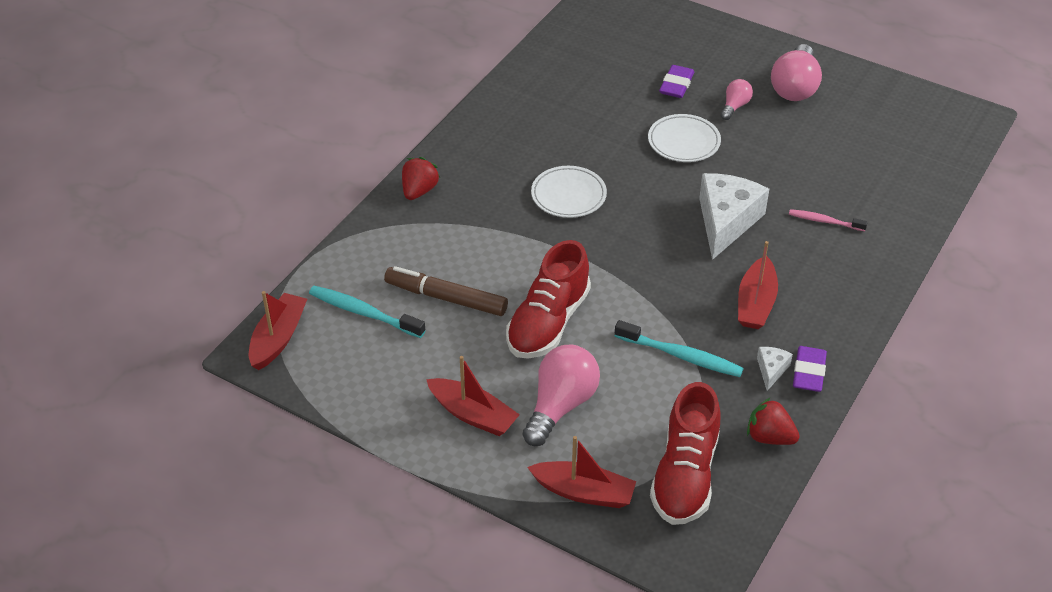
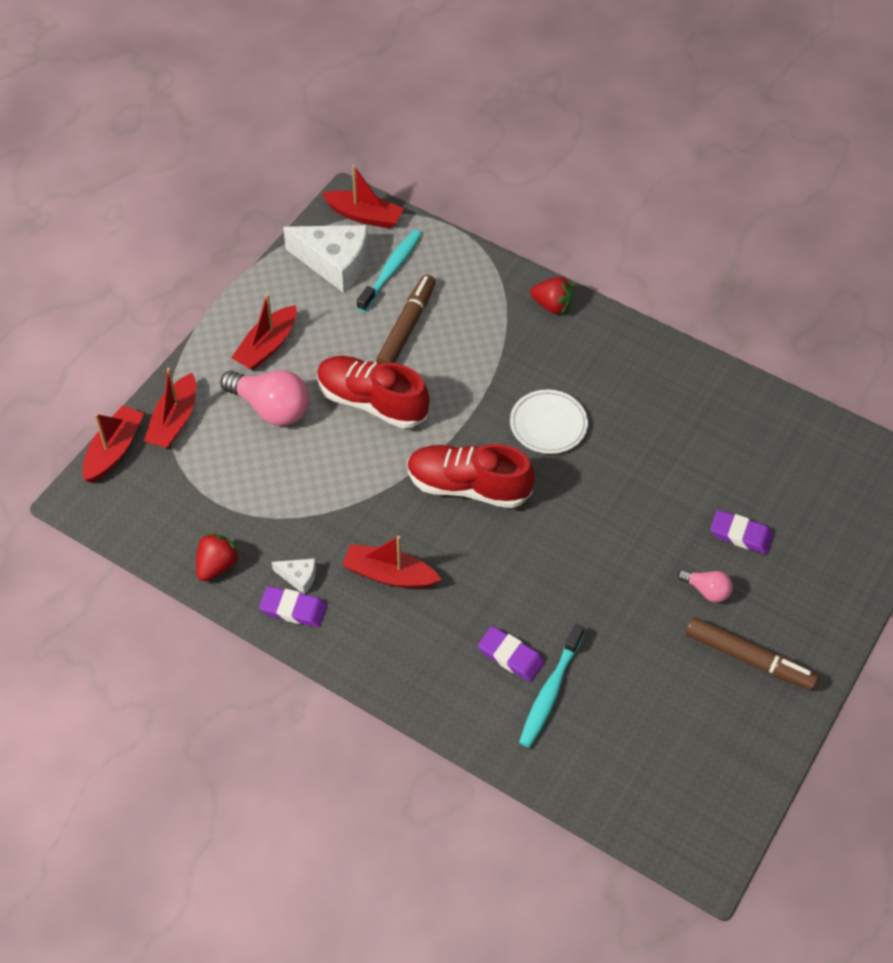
camera: 90 degrees right, 10 degrees up
turquoise toothbrush [615,320,744,377] -> turquoise toothbrush moved to [519,624,584,748]
white plate [648,114,721,162] -> none
red shoe [650,382,721,525] -> red shoe moved to [407,444,534,508]
white cheese [699,173,769,260] -> white cheese moved to [283,225,368,293]
pink light bulb [771,44,822,101] -> brown marker [686,617,819,690]
pink toothbrush [789,209,868,231] -> purple eraser [478,626,545,682]
none -> red boat [82,405,144,483]

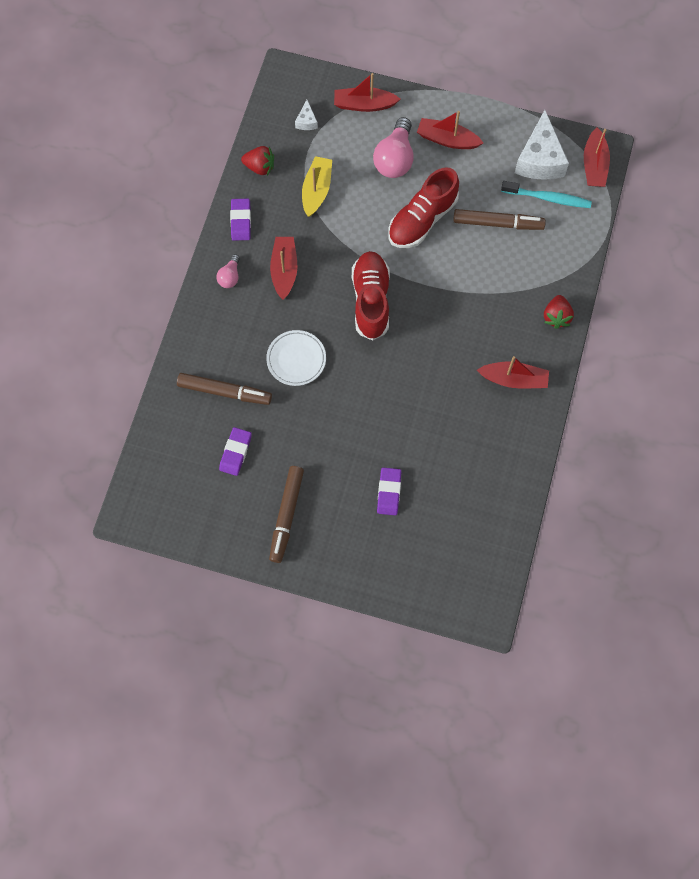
camera: 75 degrees right, 15 degrees up
red boat [82,405,144,483] -> red boat moved to [477,356,549,388]
white cheese [272,558,316,594] -> white cheese moved to [295,100,318,130]
red shoe [317,356,430,429] -> red shoe turned 150 degrees counterclockwise [388,167,459,248]
purple eraser [478,626,545,682] -> purple eraser moved to [219,427,252,476]
white plate [510,390,588,454] -> white plate moved to [266,330,326,386]
turquoise toothbrush [519,624,584,748] -> brown marker [177,373,272,405]
pink light bulb [677,568,733,602] -> pink light bulb moved to [216,254,240,288]
none -> yellow boat [302,156,332,217]

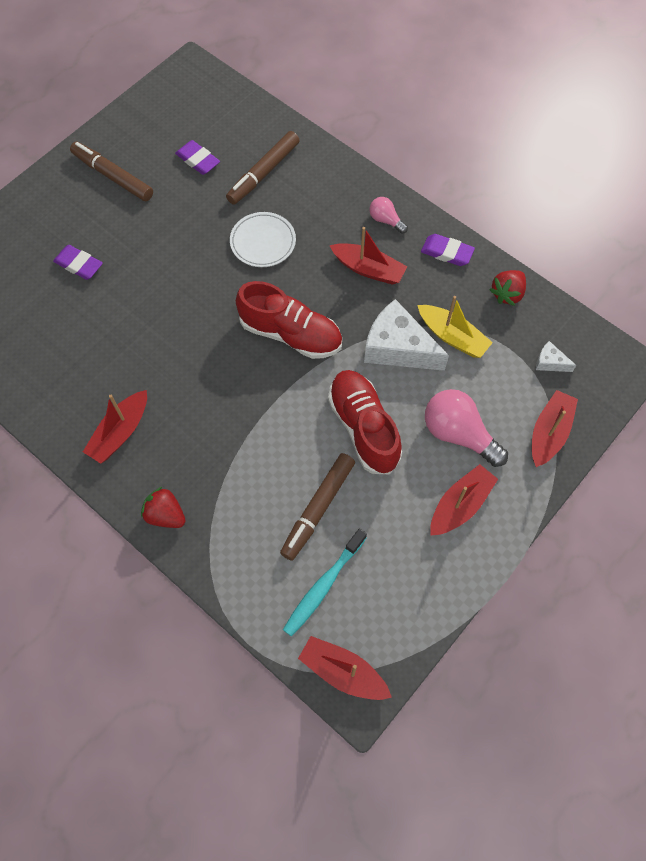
camera: 115 degrees right, 5 degrees down
white cheese [515,110,569,180] -> white cheese moved to [364,299,449,371]

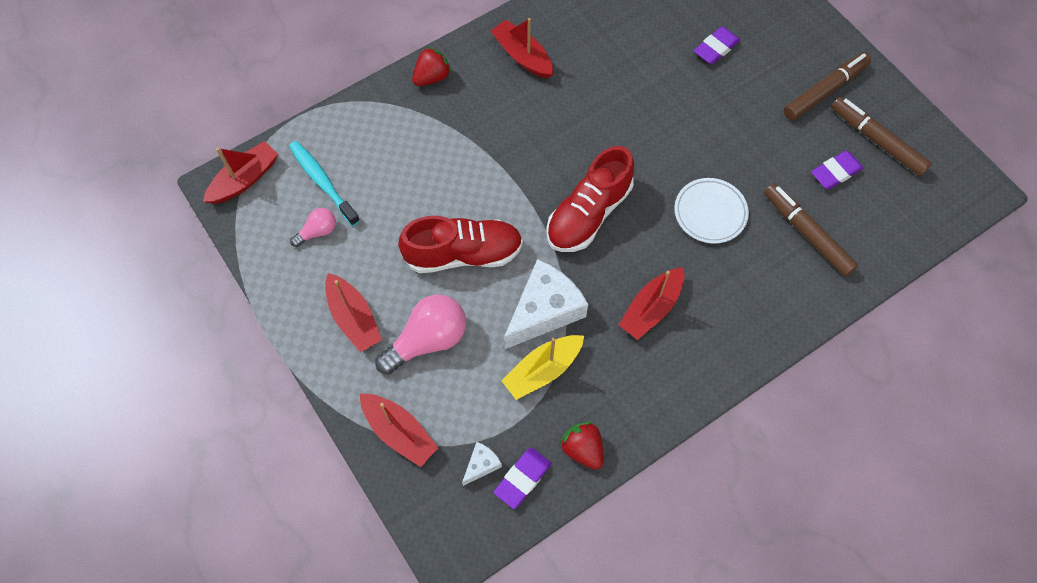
camera: 105 degrees right, 0 degrees up
brown marker [280,453,355,561] -> brown marker moved to [831,97,932,176]
pink light bulb [369,197,408,233] -> pink light bulb moved to [290,208,336,247]
purple eraser [421,234,475,266] -> purple eraser moved to [494,448,551,509]

